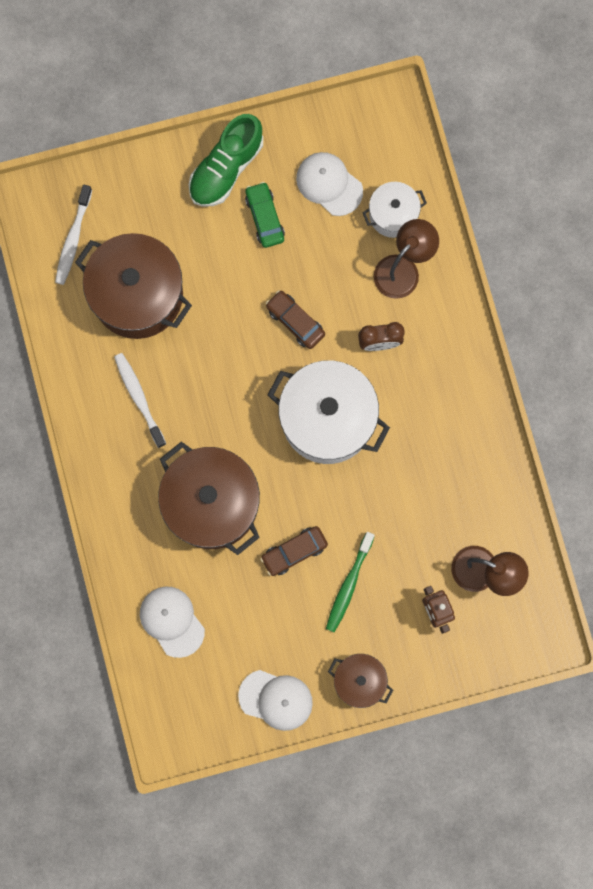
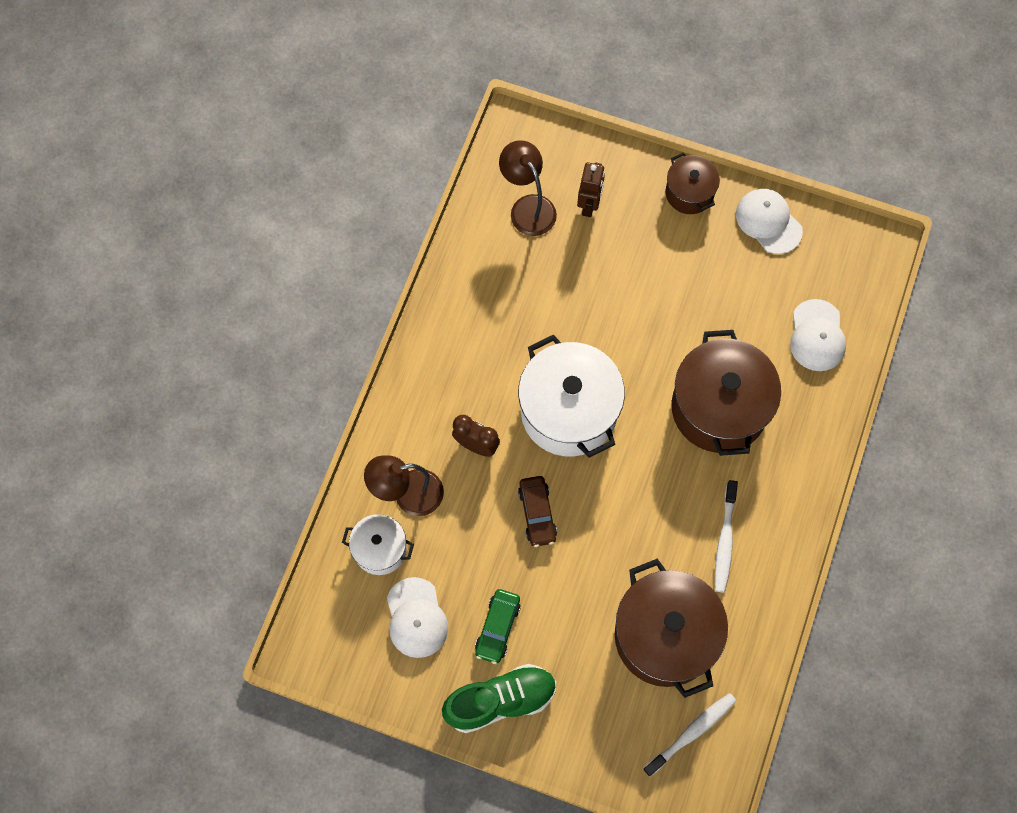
camera: 145 degrees left, 10 degrees down
brown car [260,526,328,576] -> none
green toothbrush [326,532,375,632] -> none

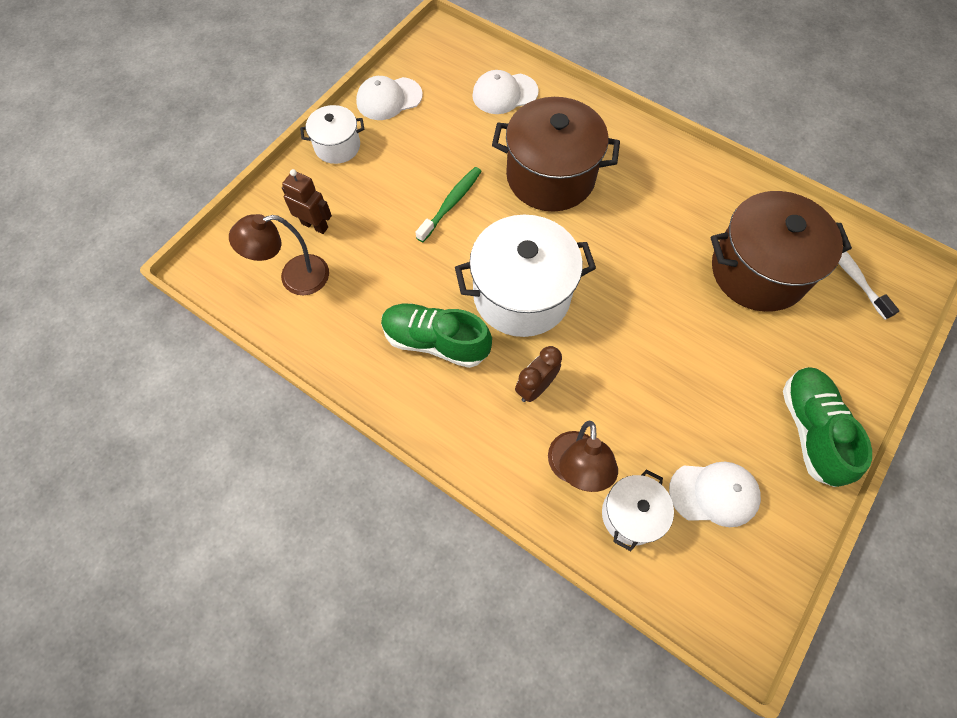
camera: 75 degrees left, 5 degrees down
green car [475,589,520,664] -> none
brown car [518,476,557,547] -> none
brown pot [666,152,720,214] -> white pot [300,105,364,164]
white toothbrush [715,480,738,593] -> none
white cap [790,299,846,371] -> white cap turned 150 degrees clockwise [472,70,539,114]
none -> green shoe [381,304,492,368]
none -> green toothbrush [416,167,482,242]

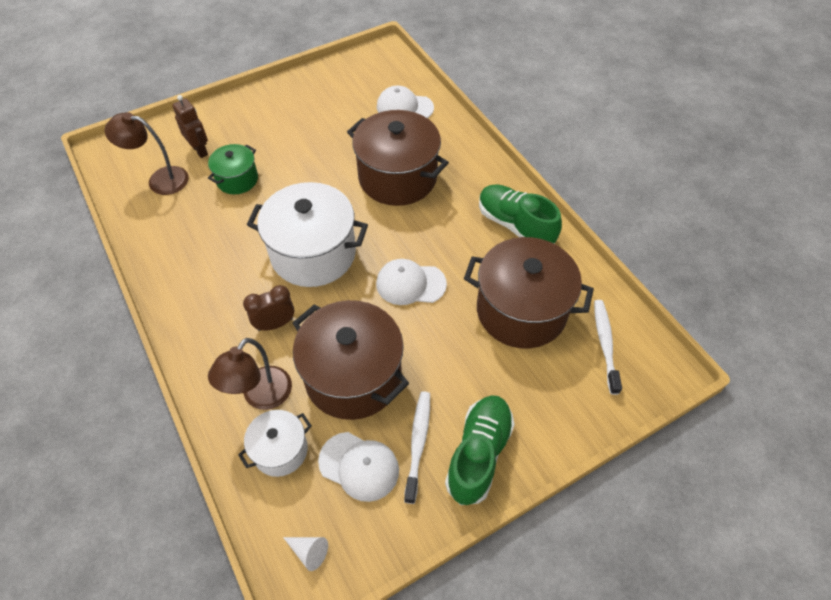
camera: 25 degrees right, 10 degrees down
white pot [300,105,364,164] -> none
white cap [356,76,423,120] -> white cap moved to [376,259,447,305]
green shoe [381,304,492,368] -> green shoe moved to [479,184,562,244]
green toothbrush [416,167,482,242] -> none
none -> green pot [208,144,258,194]
none -> white cone [283,537,328,571]
none -> brown pot [293,300,409,420]
none -> white toothbrush [404,391,430,504]

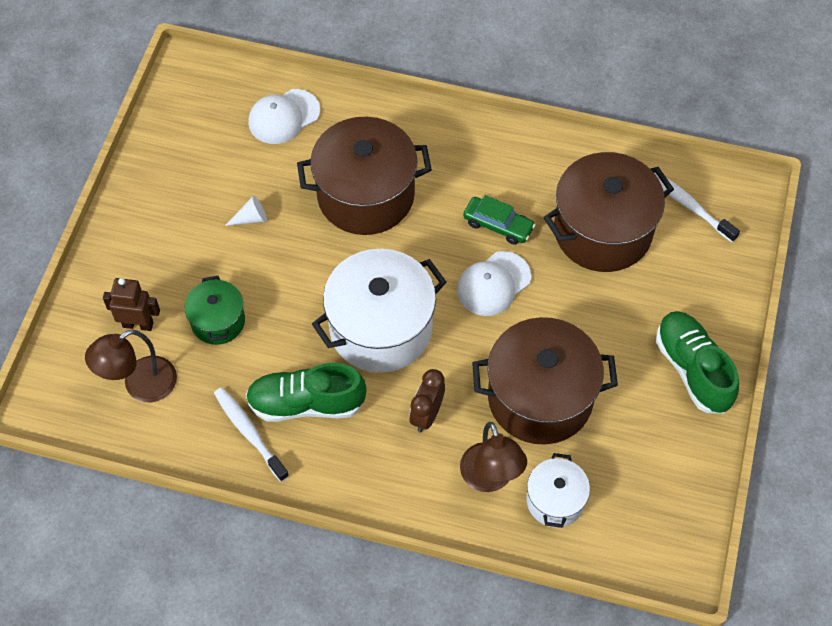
camera: 45 degrees left, 5 degrees up
white cone [283,537,328,571] -> white cone moved to [225,195,267,226]
white cap [318,432,399,502] -> none
white toothbrush [404,391,430,504] -> white toothbrush moved to [214,387,289,482]
green shoe [479,184,562,244] -> green shoe moved to [246,363,367,422]
none -> green car [463,195,536,245]

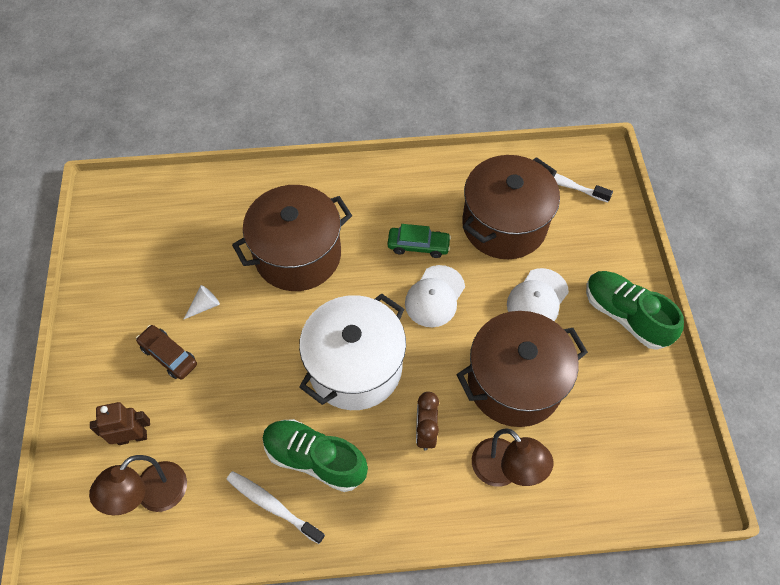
camera: 20 degrees left, 0 degrees up
green pot [184,276,245,345] -> none
green shoe [246,363,367,422] -> green shoe turned 45 degrees clockwise [263,419,368,492]
white cap [248,89,320,144] -> white cap moved to [507,268,569,321]
white pot [526,453,590,528] -> none
none -> brown car [136,325,197,380]

